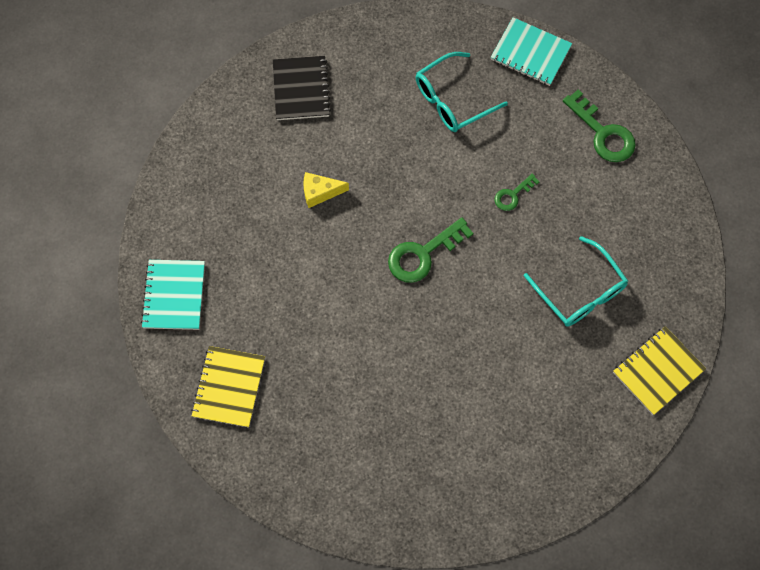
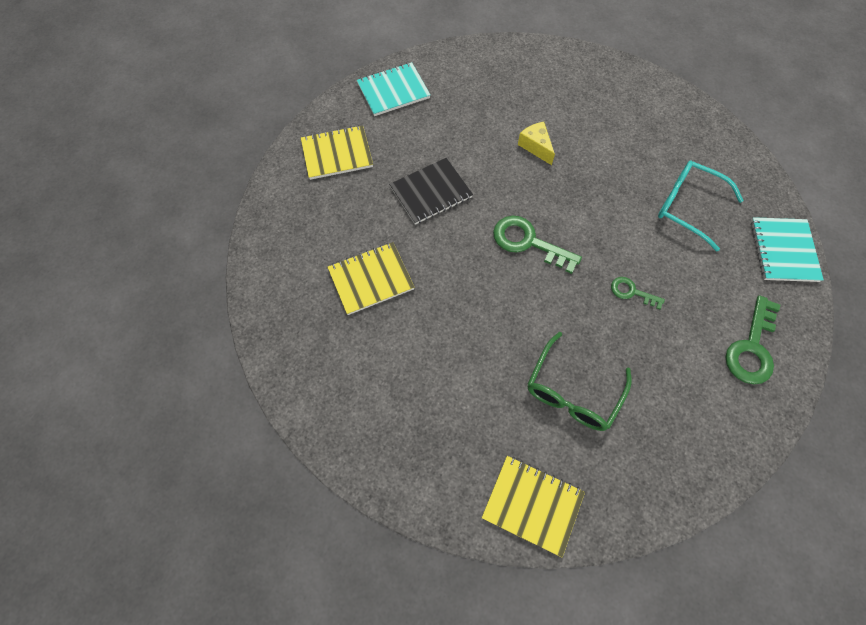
camera: 65 degrees right, 5 degrees down
black notebook [273,56,331,120] -> black notebook moved to [389,158,473,225]
turquoise glasses [524,236,628,327] -> green glasses [528,332,632,431]
none -> yellow notebook [327,242,415,315]

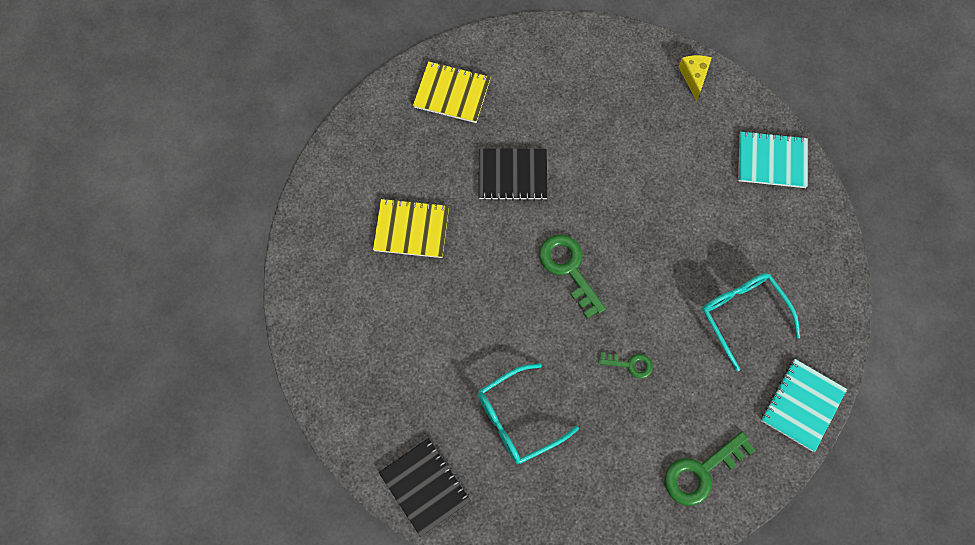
camera: 30 degrees right, 5 degrees up
turquoise notebook [357,62,430,116] -> turquoise notebook moved to [738,131,808,188]
yellow notebook [482,456,585,557] -> black notebook [379,438,471,537]
yellow cheese [518,122,555,165] -> yellow cheese moved to [679,55,712,102]
green glasses [528,332,632,431] -> turquoise glasses [478,363,579,464]
green key [611,277,665,309] -> green key turned 135 degrees clockwise [598,352,653,379]

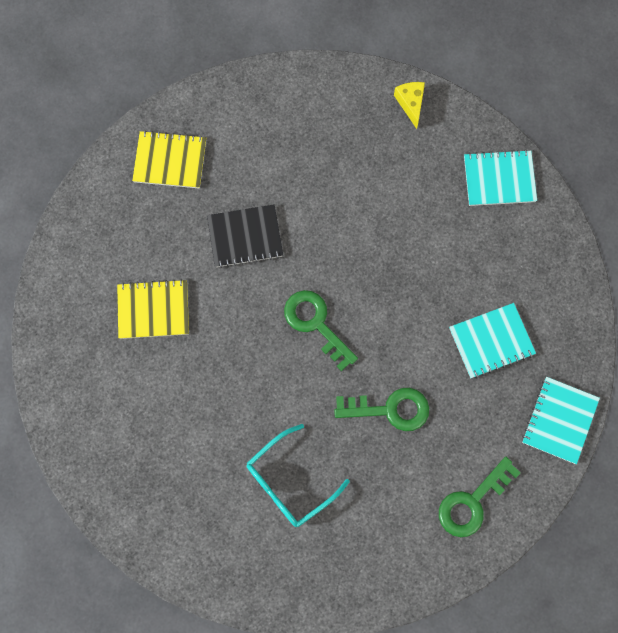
camera: 10 degrees left, 5 degrees up
black notebook [379,438,471,537] -> none
green key [598,352,653,379] -> green key [334,388,429,431], size x1.78
turquoise glasses [702,273,800,371] -> turquoise notebook [449,303,536,378]

